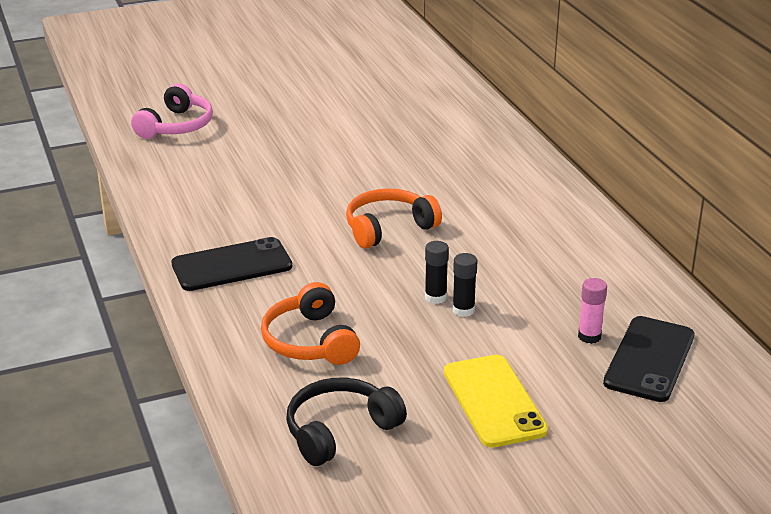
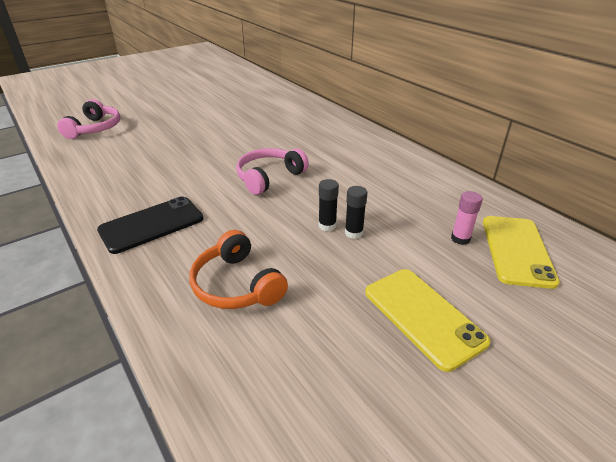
camera: 15 degrees left, 5 degrees up
black headphones [286,378,407,466] -> none
orange headphones [346,188,442,249] -> pink headphones [236,148,309,195]
black phone [603,316,695,402] -> yellow phone [483,216,560,289]

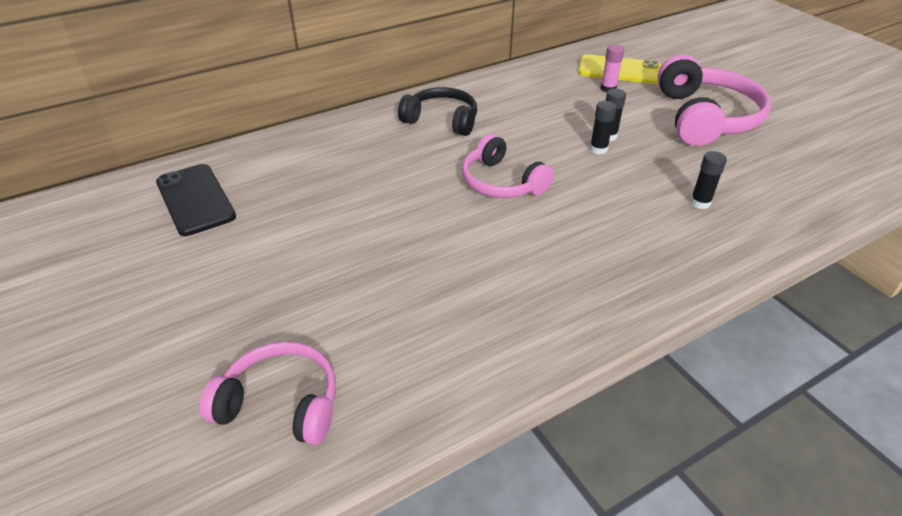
camera: 85 degrees left, 5 degrees up
black phone [97,196,203,254] -> black phone moved to [156,164,236,236]
orange headphones [190,230,288,309] -> black glue stick [690,151,727,209]
yellow phone [365,269,491,372] -> pink headphones [657,54,771,146]
none -> black headphones [398,87,477,136]

